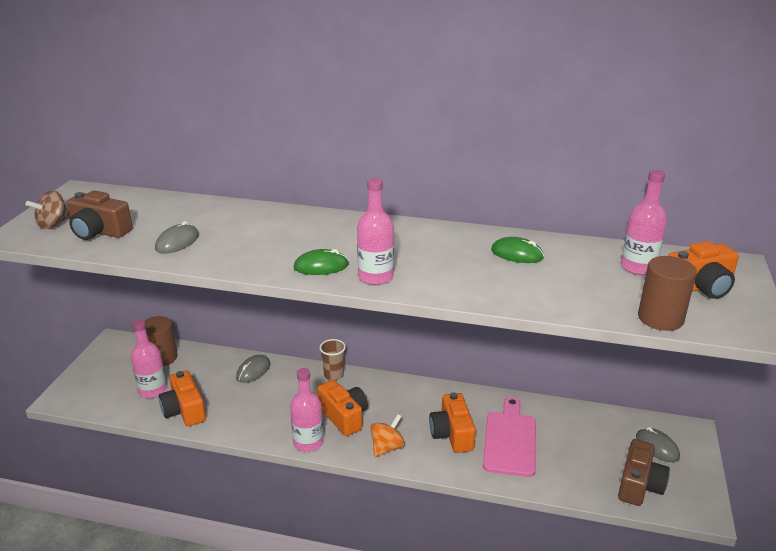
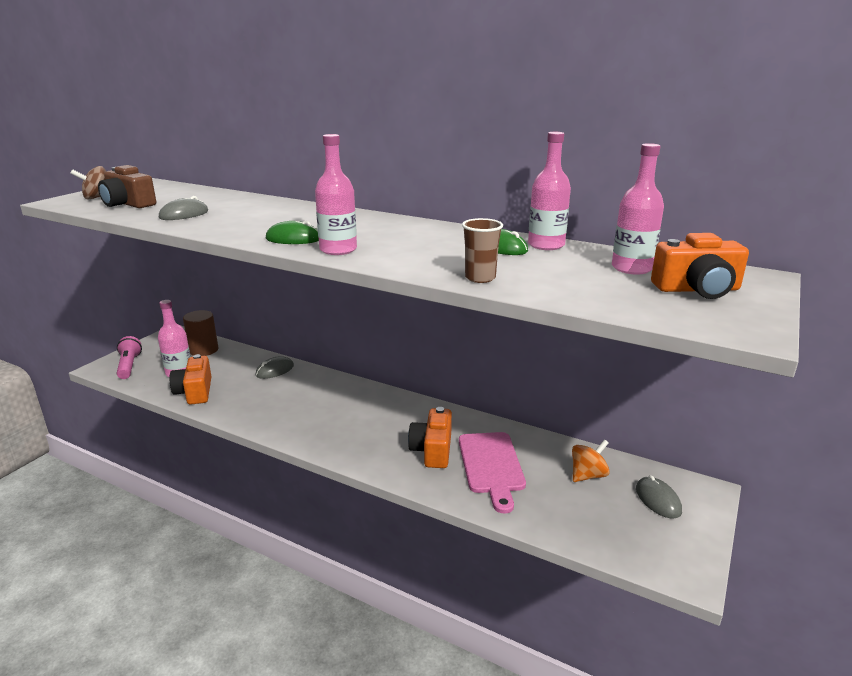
camera: 15 degrees right, 5 degrees down
pink bottle [290,368,324,452] -> pink bottle moved to [528,132,571,250]
orange camera [317,380,368,436] -> none
brown cup [320,339,346,381] -> brown cup moved to [462,218,503,283]
orange spinning top [370,414,405,457] -> orange spinning top moved to [572,439,610,482]
pink cutting board [483,397,536,477] -> pink cutting board turned 150 degrees clockwise [459,432,526,513]
brown camera [618,439,670,506] -> none
brown cylinder [638,256,697,331] -> none
none -> pink flashlight [117,336,142,379]

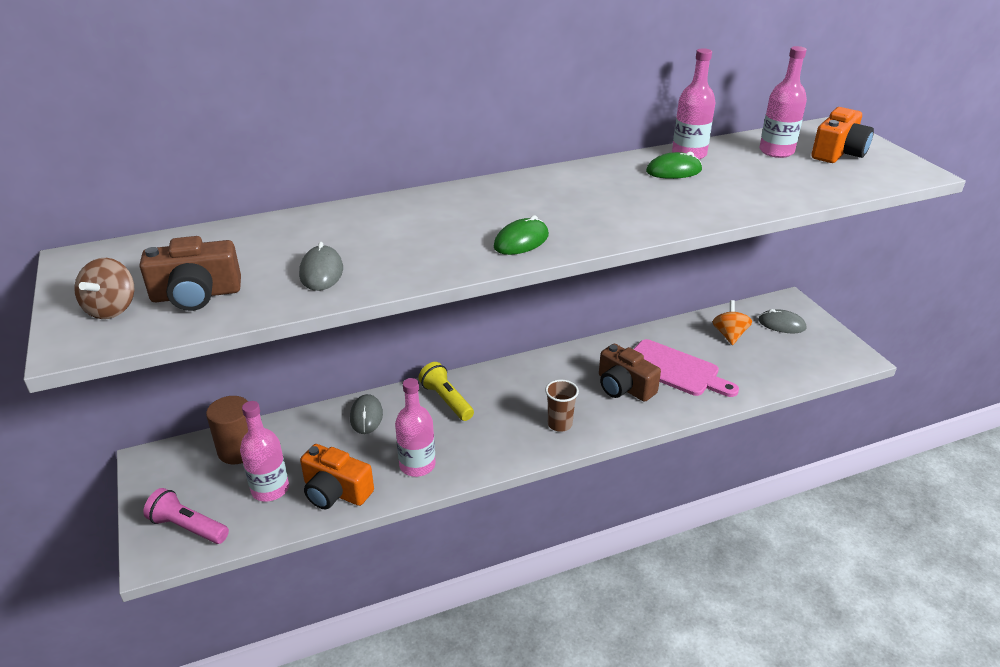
camera: 50 degrees left, 10 degrees up
pink bottle [315,134,357,255] -> pink bottle moved to [395,378,436,477]
orange camera [408,407,452,468] -> brown camera [599,344,661,402]
brown cup [462,218,503,283] -> brown cup moved to [545,380,579,432]
none -> yellow flashlight [419,362,474,421]

